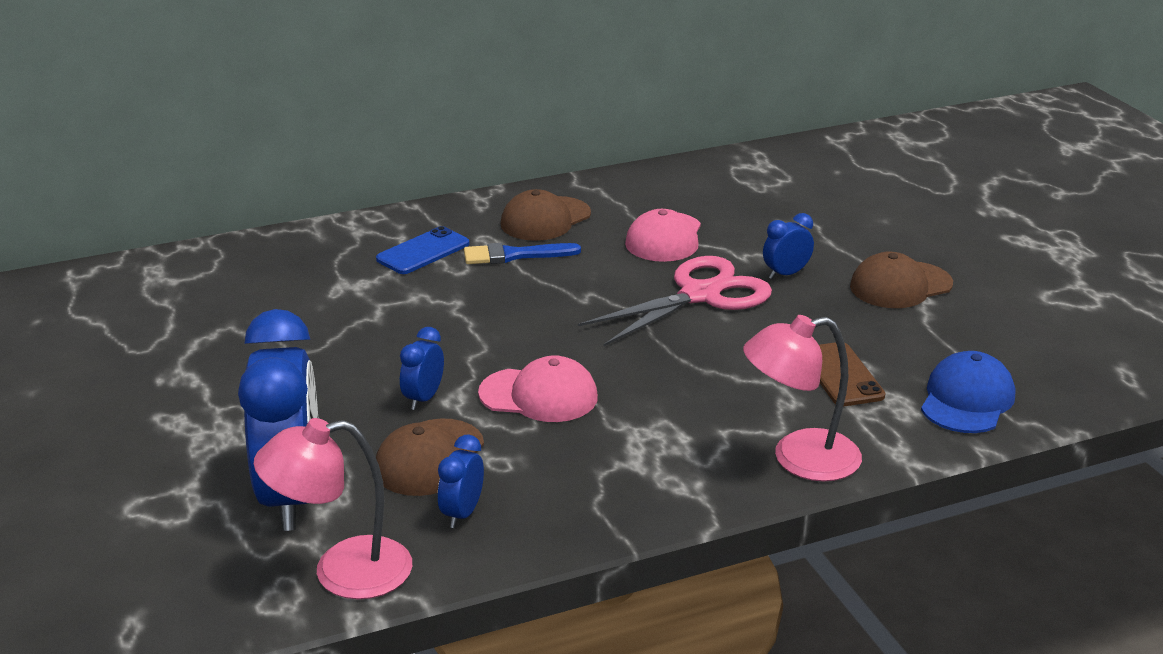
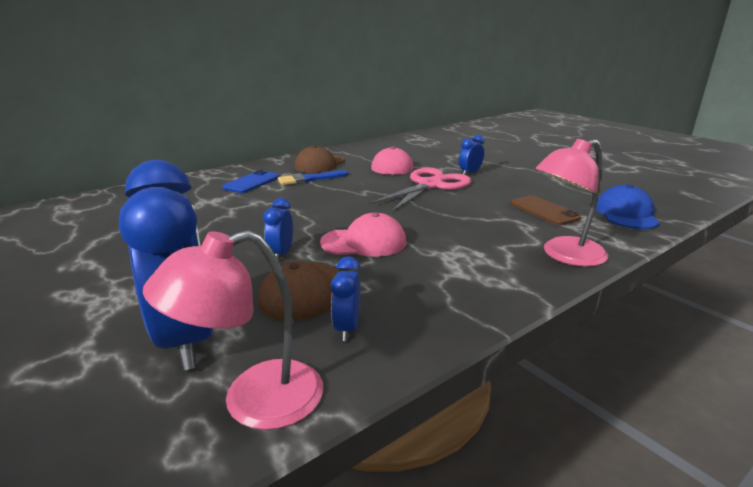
camera: 15 degrees left, 5 degrees down
brown cap [850,252,953,308] -> none

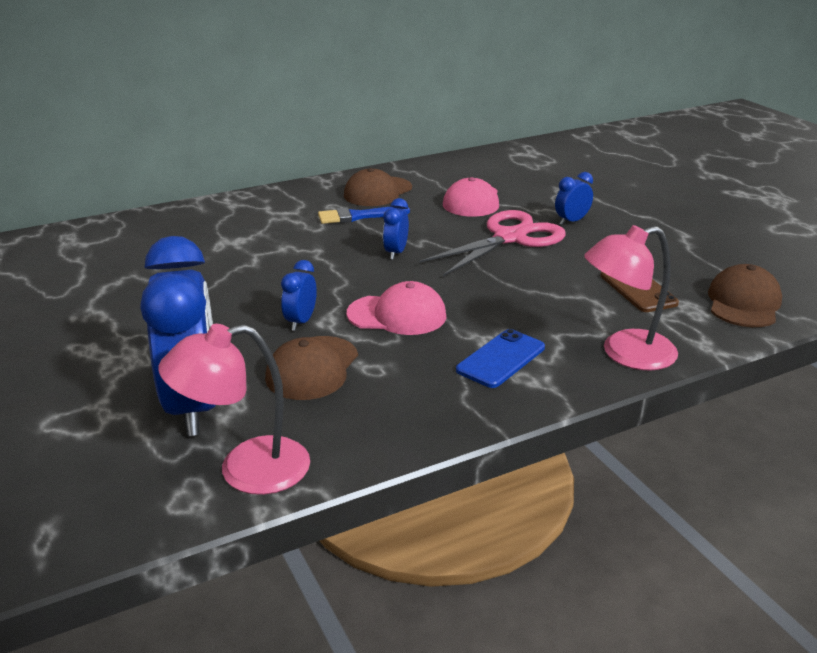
camera: 10 degrees right, 5 degrees up
blue phone [222,170,280,193] -> blue phone moved to [456,329,545,388]
blue clock [331,256,361,341] -> blue clock moved to [383,198,409,260]
blue cap [596,184,660,229] -> brown cap [708,264,782,327]

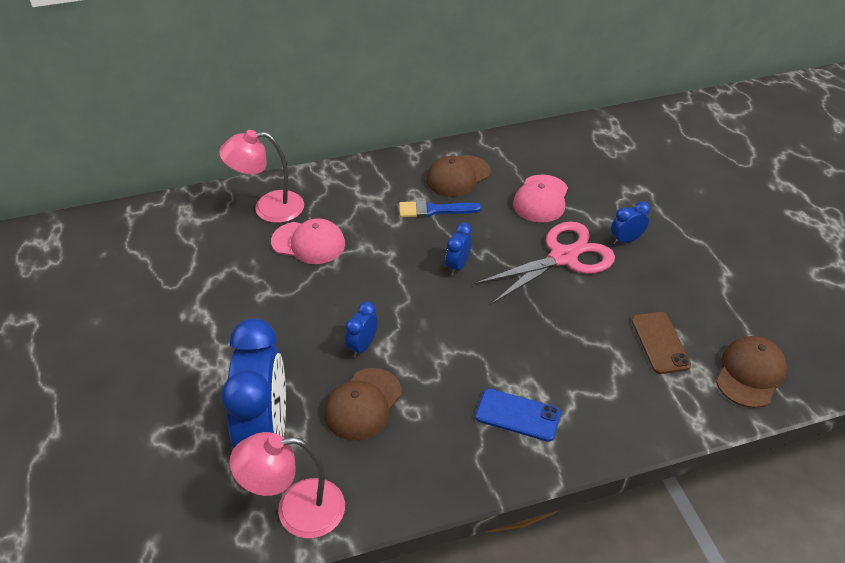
camera: 10 degrees right, 15 degrees up
pink cap [347,281,447,335] -> pink cap moved to [271,218,345,264]
blue phone [456,329,545,388] -> blue phone turned 60 degrees clockwise [475,389,561,442]
pink lamp [584,225,678,370] -> pink lamp moved to [219,130,304,223]

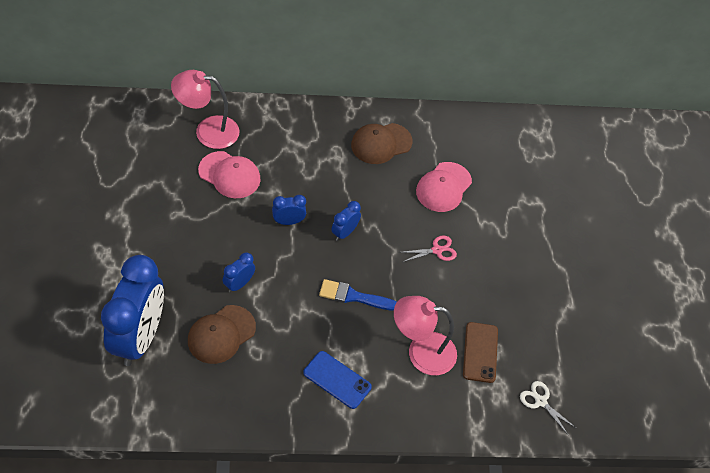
camera: 10 degrees right, 10 degrees up
pink lamp [229,432,345,538] -> pink lamp moved to [394,296,457,375]
blue brush [399,200,482,218] -> blue brush moved to [319,279,397,311]
pink scissors [475,222,615,304] -> pink scissors [400,235,457,262], size x0.45
blue clock [611,201,650,245] -> blue clock moved to [272,195,306,225]
brown cap [716,336,787,408] -> white scissors [520,381,576,436]

